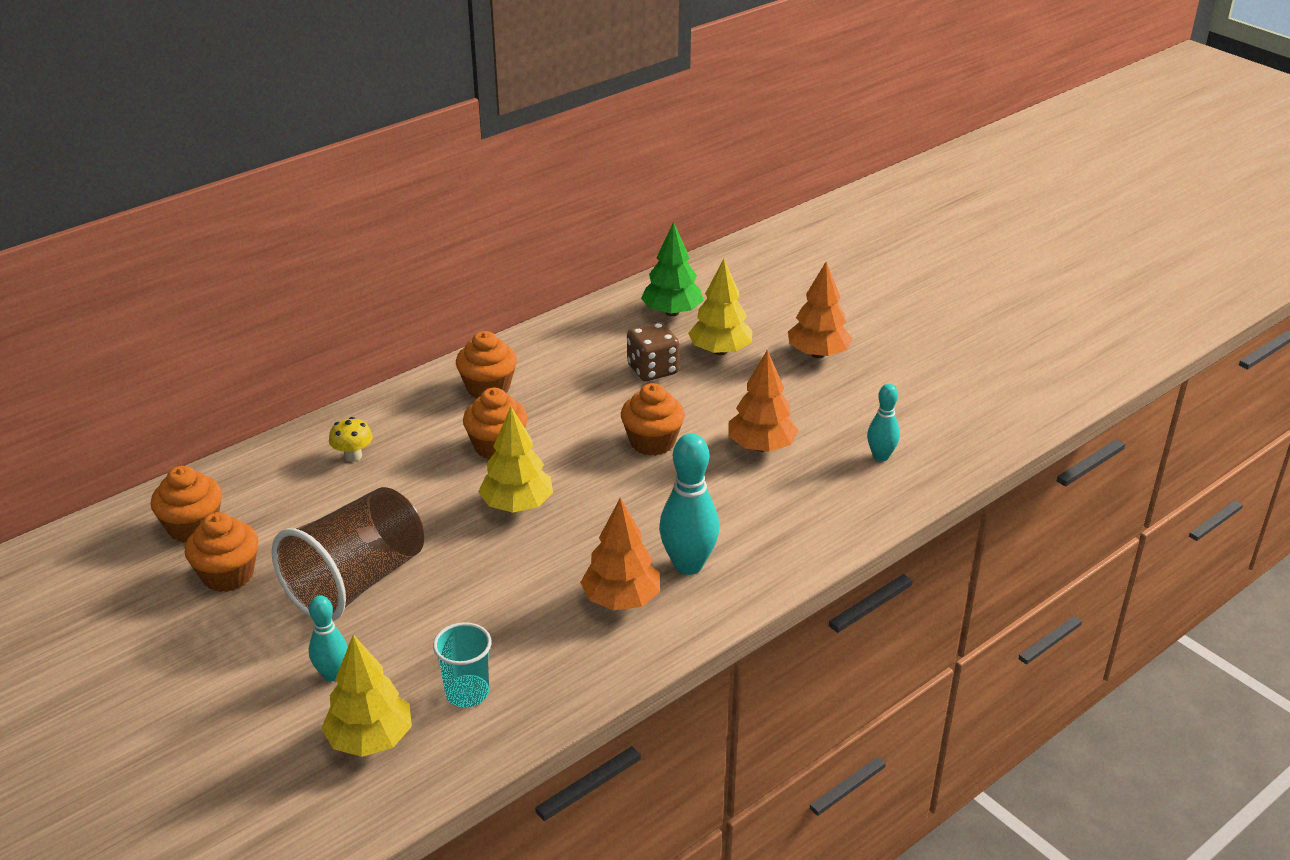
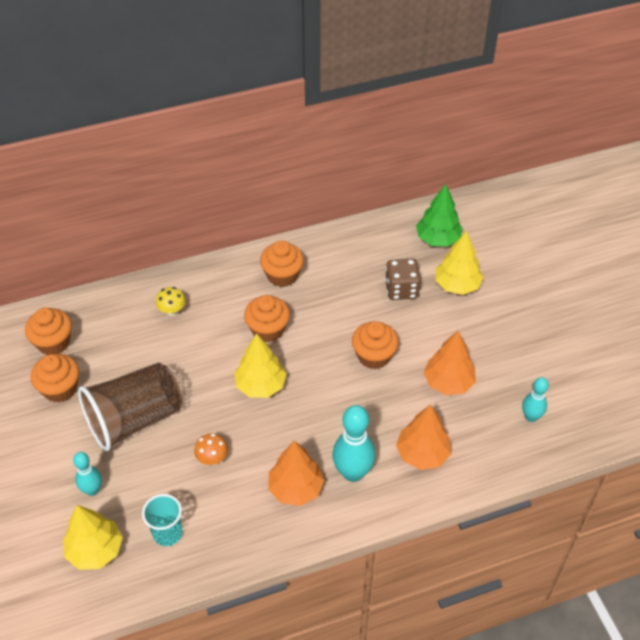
camera: 20 degrees right, 15 degrees up
orange tree [788,262,853,358] -> orange tree moved to [396,404,451,470]
none -> orange mushroom [194,433,228,465]

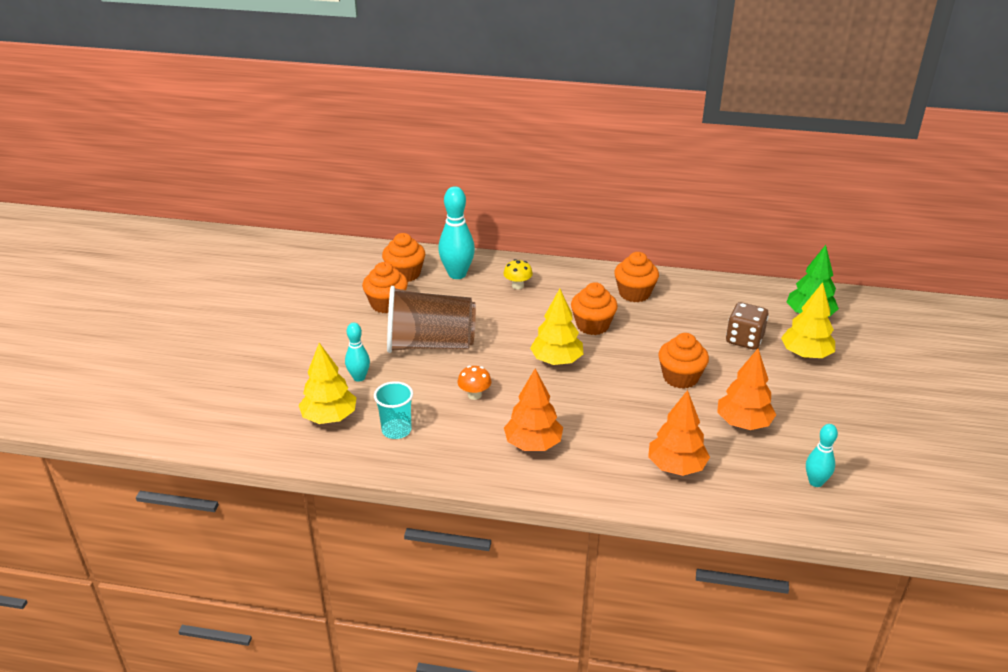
camera: 30 degrees right, 15 degrees down
turquoise bowling pin [332,405,376,482] -> turquoise bowling pin moved to [438,186,475,279]

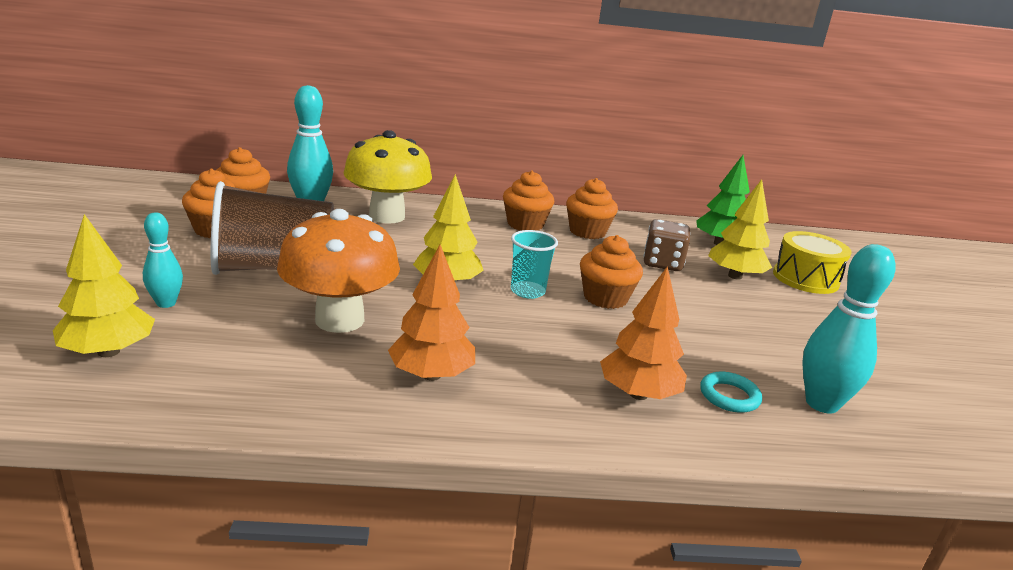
camera: 15 degrees left, 10 degrees down
turquoise cup [374,381,413,439] -> turquoise cup moved to [511,230,558,299]
orange mushroom [458,366,491,400] -> orange mushroom [277,209,400,333], size x2.42
yellow mushroom [503,259,533,289] -> yellow mushroom [343,130,432,224], size x2.42
orange cupcake [571,282,618,335] -> orange cupcake moved to [566,178,618,239]
orange tree [717,348,776,430] -> none
turquoise bowling pin [806,424,838,487] -> turquoise bowling pin [803,244,896,414], size x1.68
none -> turquoise ring [700,372,762,413]
none -> yellow drum [773,231,852,294]

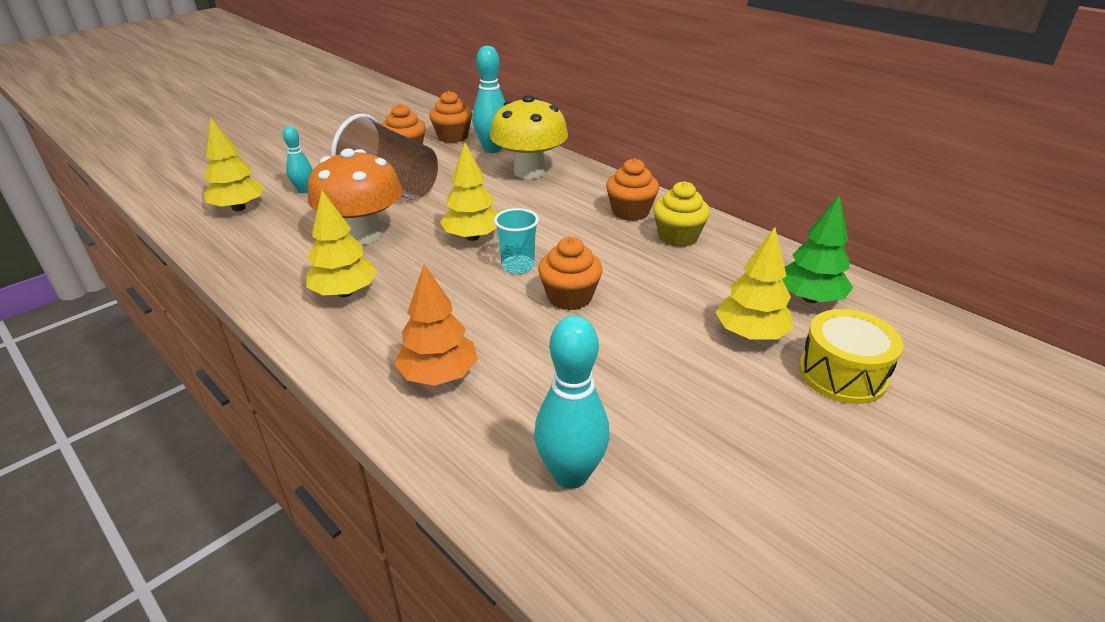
camera: 50 degrees right, 10 degrees up
orange tree [388,245,475,381] -> yellow tree [306,191,377,297]
orange cupcake [566,178,618,239] -> yellow cupcake [653,181,710,247]
brown dice [643,219,690,271] -> none
turquoise ring [700,372,762,413] -> none

